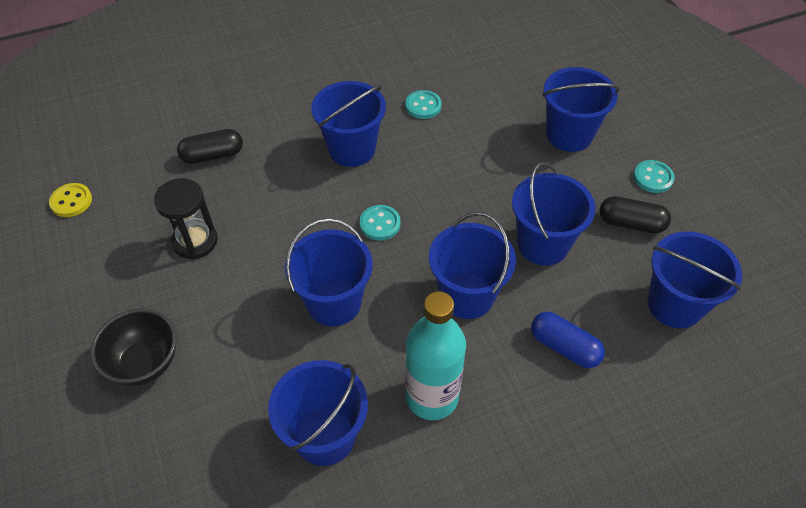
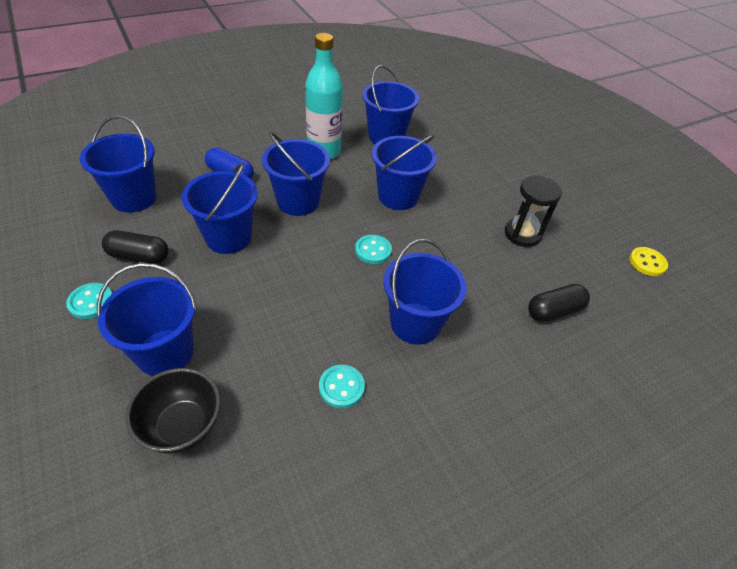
camera: 170 degrees right, 5 degrees down
black bowl [91,309,176,386] -> black bowl moved to [126,368,221,454]

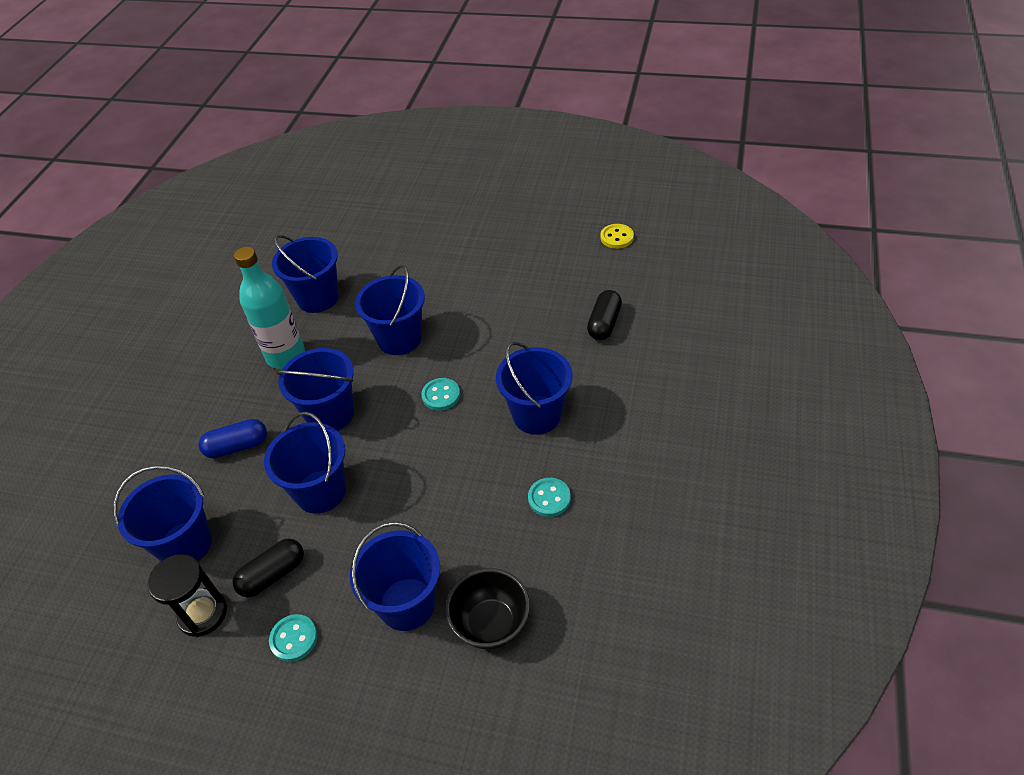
camera: 40 degrees left, 0 degrees up
black hourglass [505,175,562,247] -> black hourglass moved to [148,554,227,637]

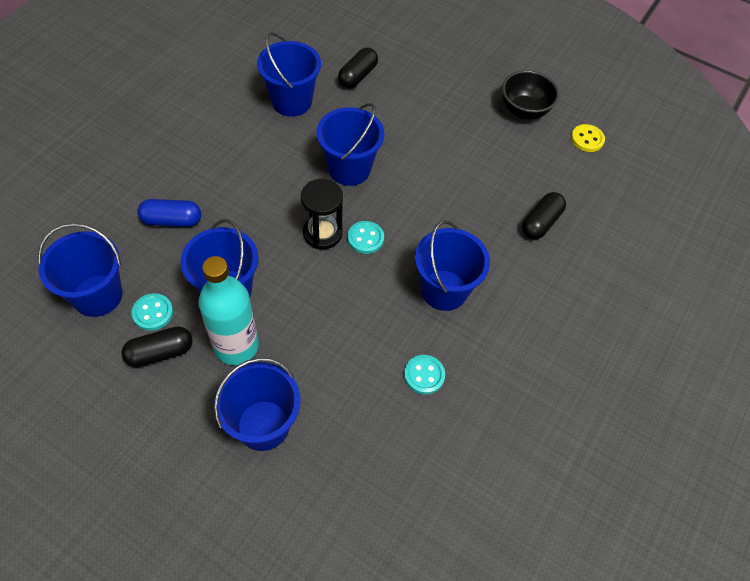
camera: 10 degrees right, 10 degrees up
black hourglass [148,554,227,637] -> black hourglass moved to [301,179,343,249]
turquoise bottle [234,247,305,369] -> turquoise bottle moved to [198,256,259,365]
turquoise button [269,614,317,662] -> turquoise button moved to [132,293,173,331]
blue bucket [276,348,354,431] -> none
black bowl [445,568,530,649] -> black bowl moved to [502,70,559,120]
none -> black capsule [338,47,378,88]

